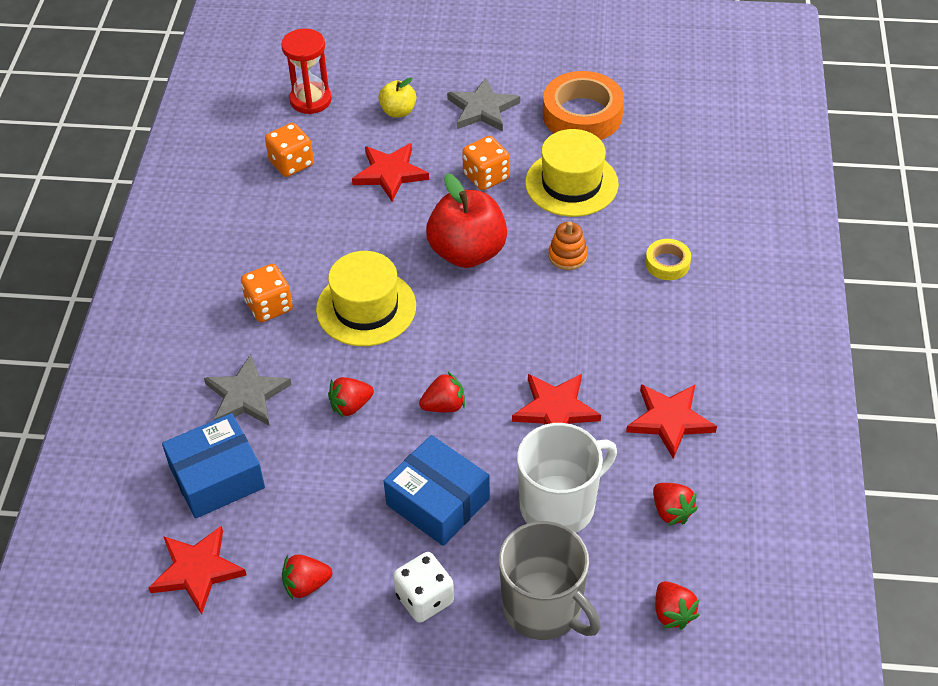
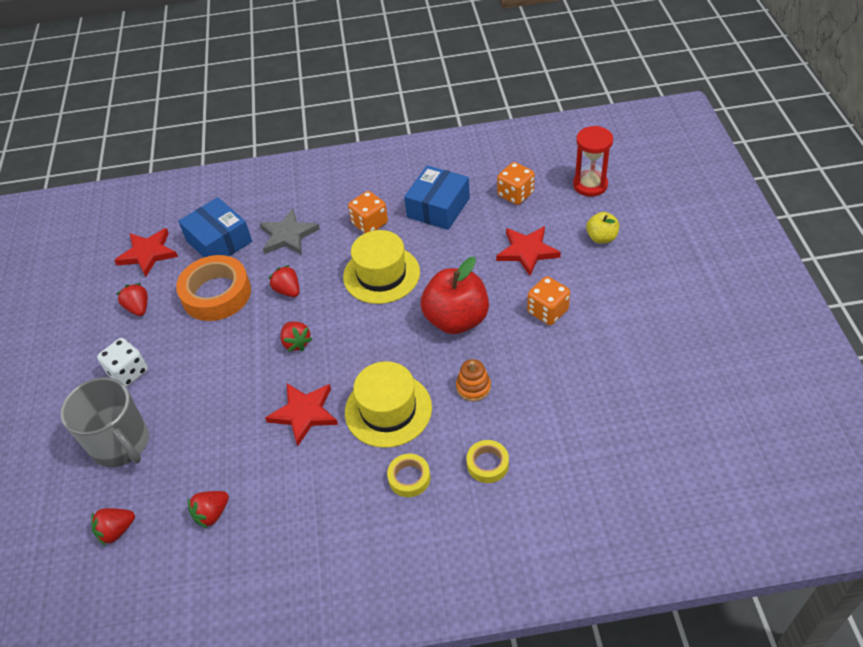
camera: 80 degrees right, 0 degrees up
blue box [384,435,490,546] -> blue box moved to [404,165,470,230]
grey star [447,78,520,131] -> none
grey mug [499,521,601,640] -> grey mug turned 75 degrees counterclockwise [61,377,149,467]
white mug [517,423,617,533] -> none
yellow hat [525,129,619,217] -> yellow hat moved to [345,361,432,448]
orange tape [543,71,624,140] -> orange tape moved to [176,255,251,321]
red star [626,384,717,459] -> none
none -> yellow tape [387,454,430,497]

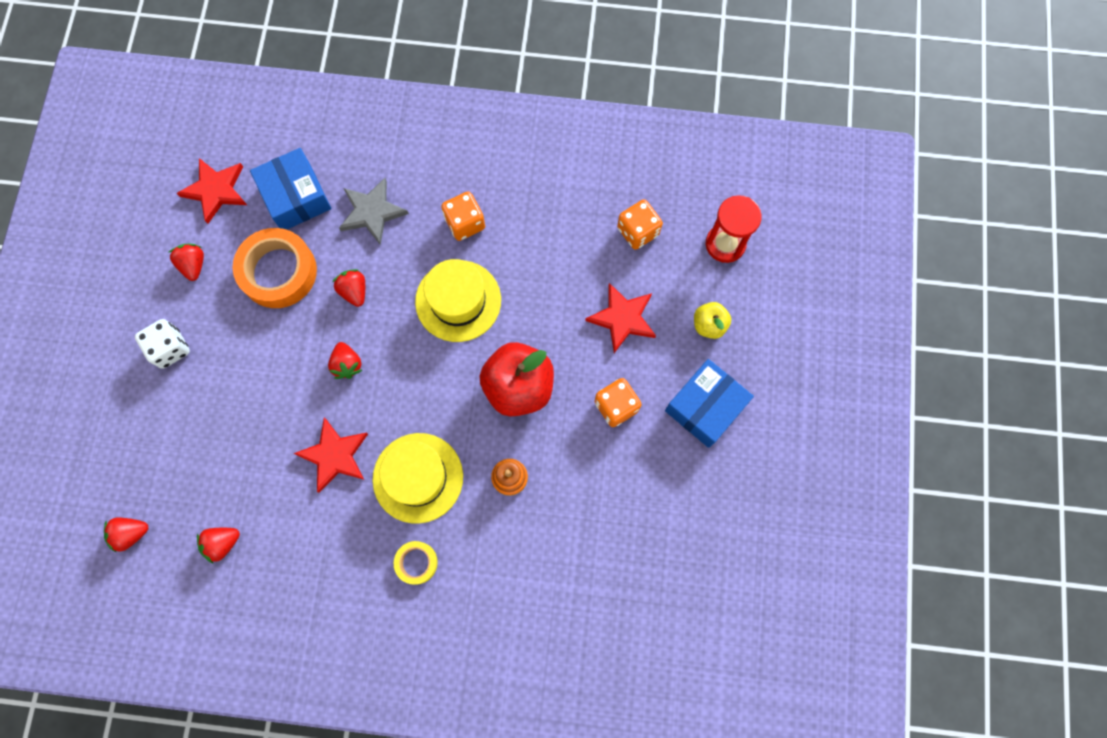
camera: 10 degrees right, 25 degrees up
grey mug [61,377,149,467] -> none
blue box [404,165,470,230] -> blue box moved to [665,359,754,448]
yellow tape [466,440,509,483] -> none

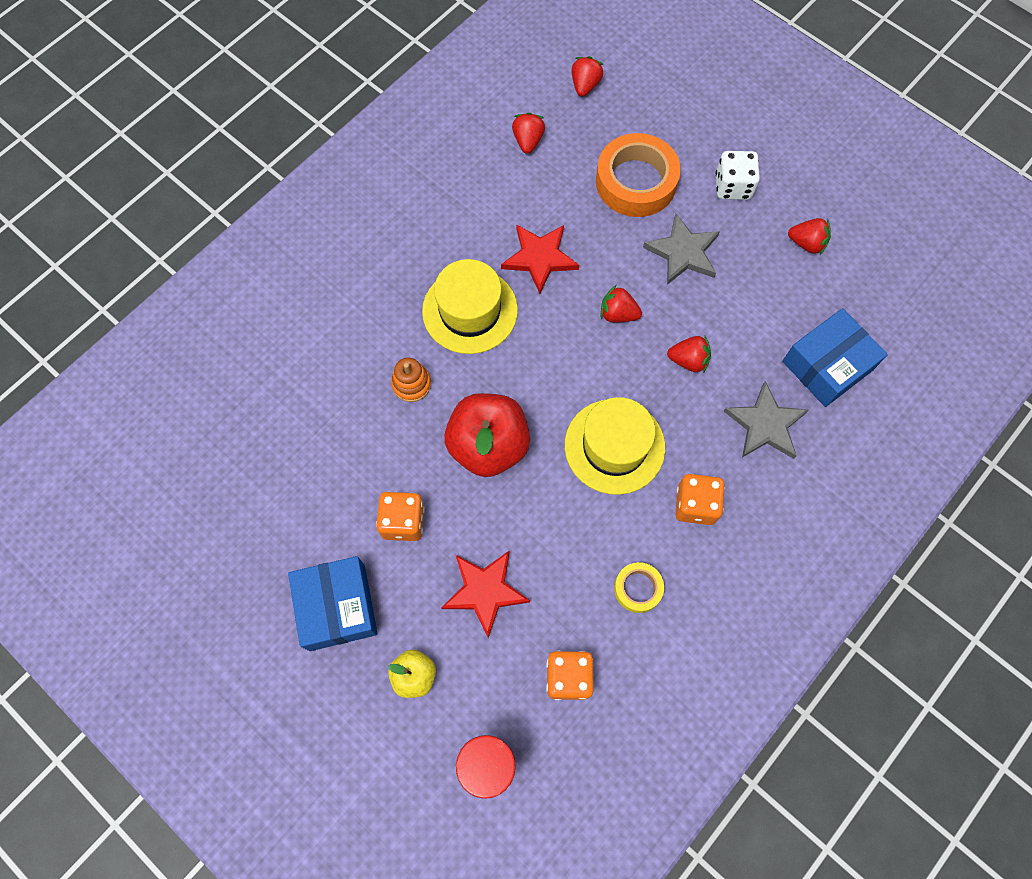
camera: 125 degrees right, 5 degrees down
red star [177,158,247,224] -> none
orange tape [233,228,317,308] -> orange tape moved to [596,133,681,217]
blue box [250,148,331,230] -> blue box turned 45 degrees counterclockwise [782,308,888,407]
yellow tape [394,541,438,585] -> yellow tape moved to [614,562,664,613]
none -> grey star [643,214,720,285]

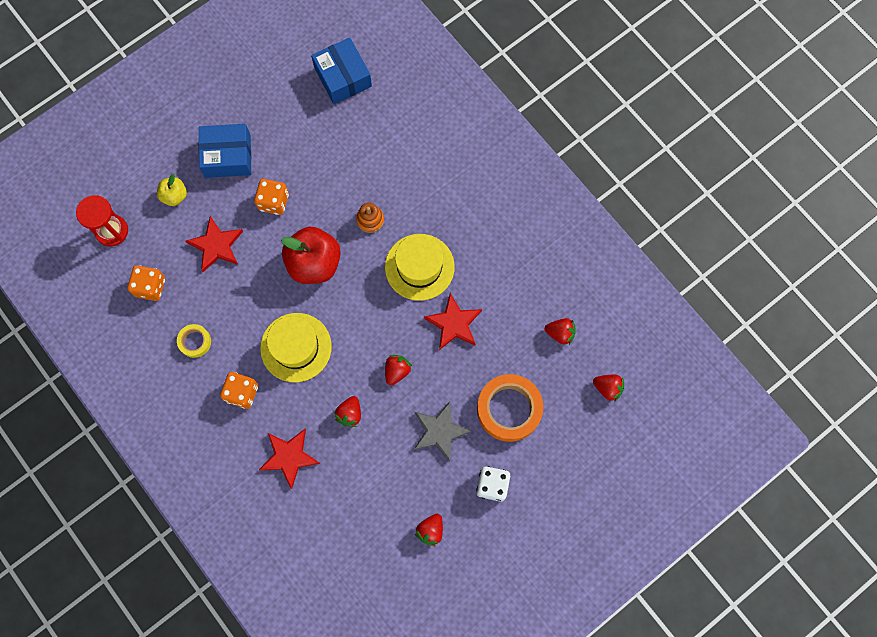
camera: 100 degrees right, 5 degrees up
grey star [724,381,808,459] -> red star [259,429,320,489]
blue box [782,308,888,407] -> blue box moved to [311,38,372,104]

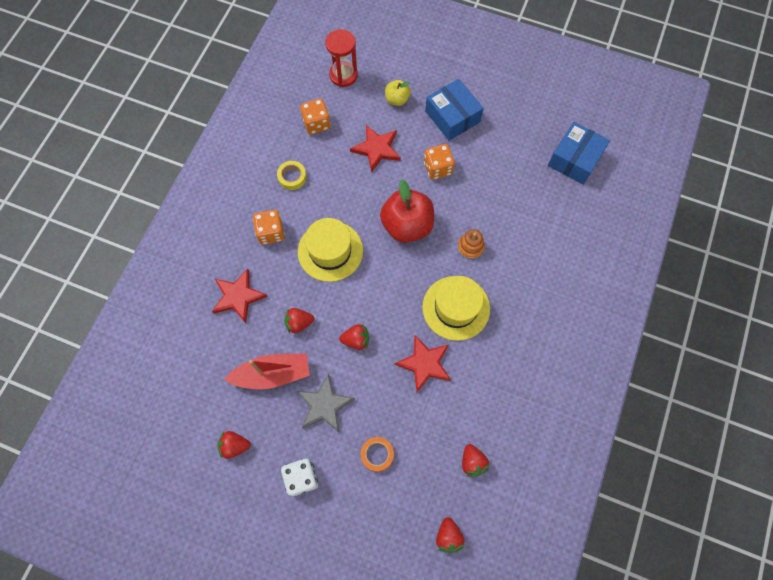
camera: 60 degrees right, 5 degrees down
orange tape [477,374,543,442] -> orange tape [360,437,394,472], size x0.51
none -> red boat [224,354,310,389]

